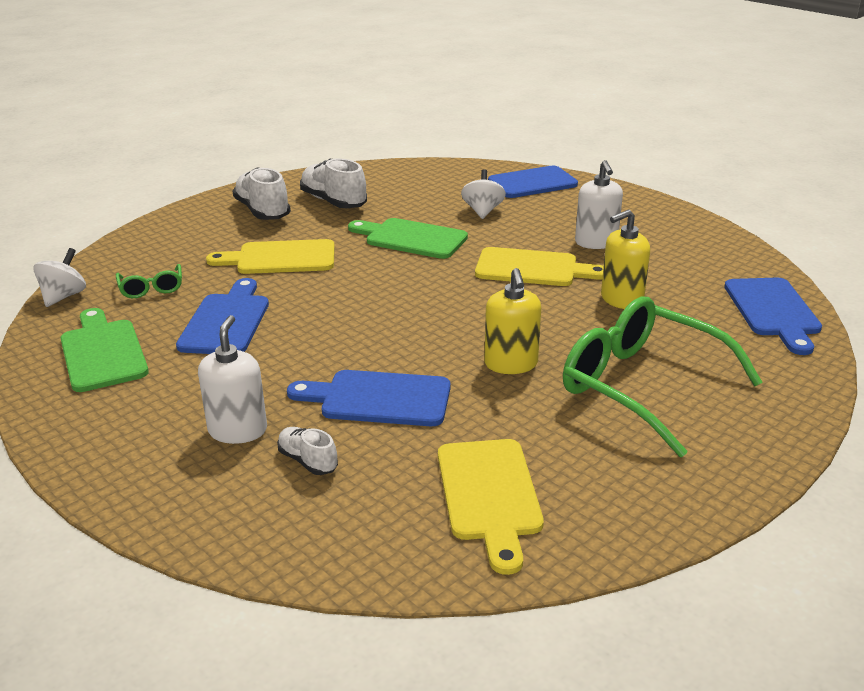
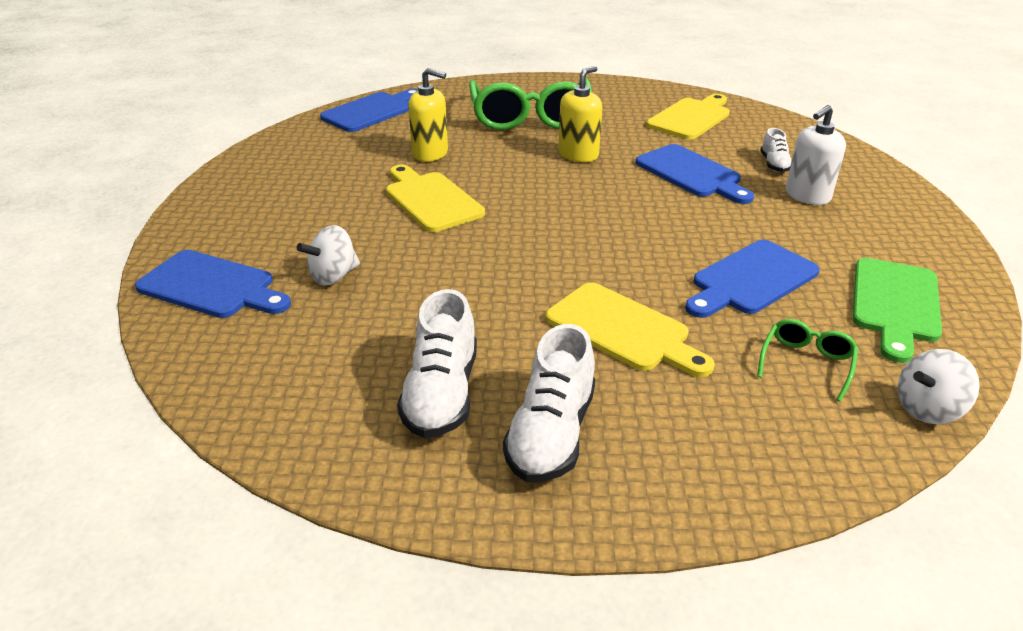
camera: 135 degrees left, 5 degrees up
green cutting board [348,218,468,259] -> none
white soap dispenser [575,160,623,249] -> none

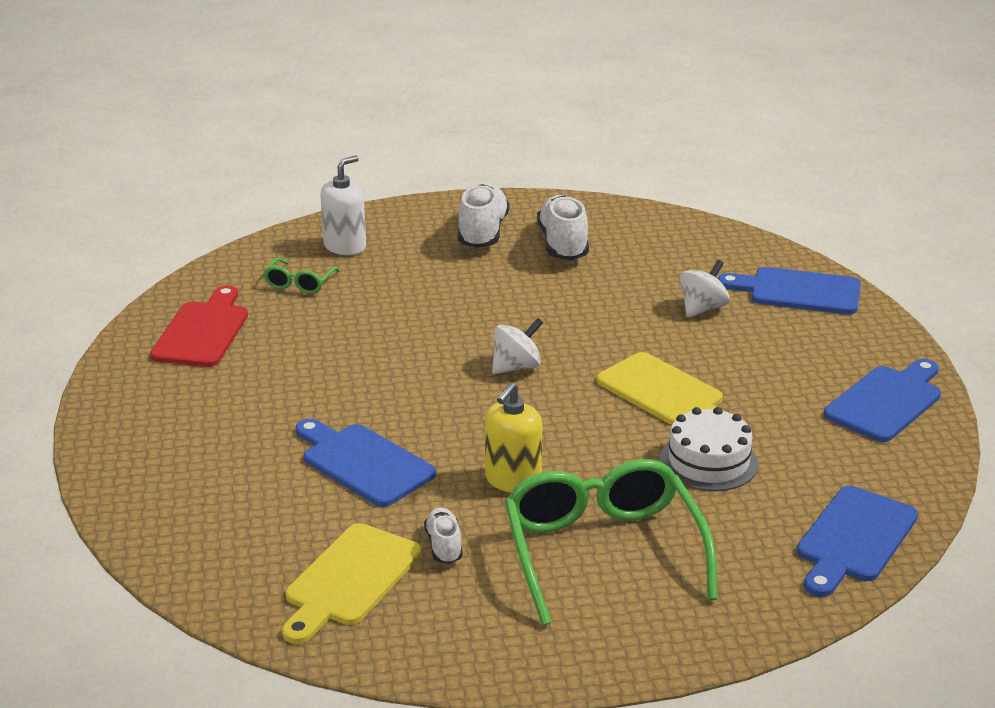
camera: 170 degrees right, 5 degrees down
yellow soap dispenser [408,68,448,162] -> white cake [660,407,758,491]
yellow cutting board [546,282,715,377] -> none
blue cutting board [685,240,820,318] -> blue cutting board moved to [824,359,941,442]
white shoe [760,128,792,172] -> white shoe moved to [424,507,463,564]
white soap dispenser [786,105,846,205] -> white soap dispenser moved to [321,155,366,255]
green cutting board [853,258,942,363] -> red cutting board [150,286,248,367]
white spinning top [898,349,980,424] -> white spinning top moved to [492,318,543,374]

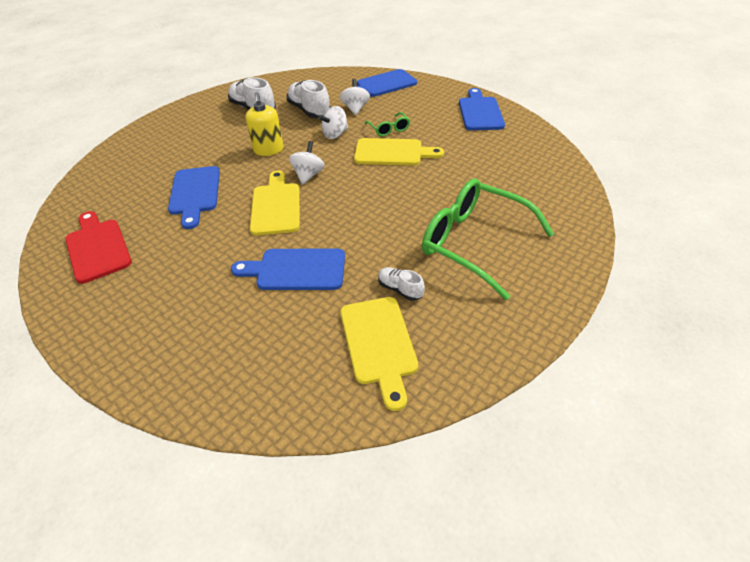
camera: 40 degrees left, 15 degrees up
green glasses [263,258,340,294] -> green glasses moved to [365,112,410,137]
white soap dispenser [321,155,366,255] -> none
white shoe [458,184,509,248] -> white shoe moved to [286,80,331,118]
yellow soap dispenser [485,382,542,493] -> yellow soap dispenser moved to [246,92,283,156]
white cake [660,407,758,491] -> none
blue cutting board [797,486,918,597] -> blue cutting board moved to [168,166,220,229]
none -> yellow cutting board [250,170,300,236]
none -> white spinning top [318,106,348,139]

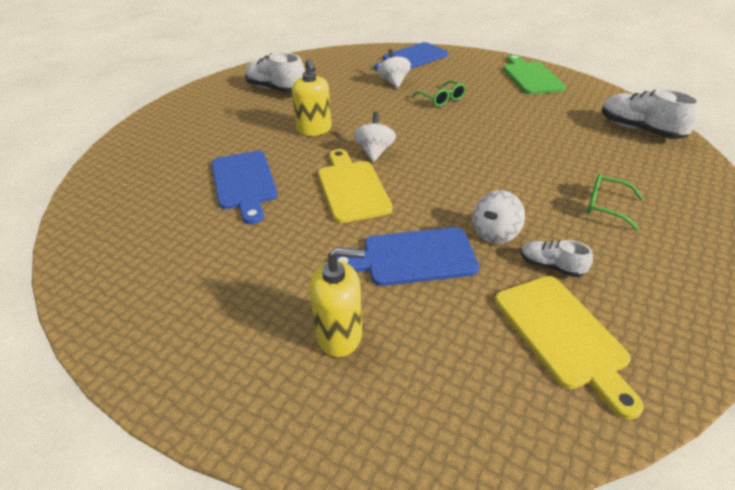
camera: 10 degrees left, 5 degrees down
red cutting board [65,211,132,284] -> none
white shoe [286,80,331,118] -> white shoe moved to [601,89,701,139]
white spinning top [318,106,348,139] -> white spinning top moved to [473,190,525,244]
yellow cutting board [354,138,444,166] -> none
green glasses [422,178,554,300] -> green glasses [587,174,643,230], size x0.44
blue cutting board [459,88,505,131] -> green cutting board [503,55,566,94]
none -> yellow soap dispenser [309,247,365,357]

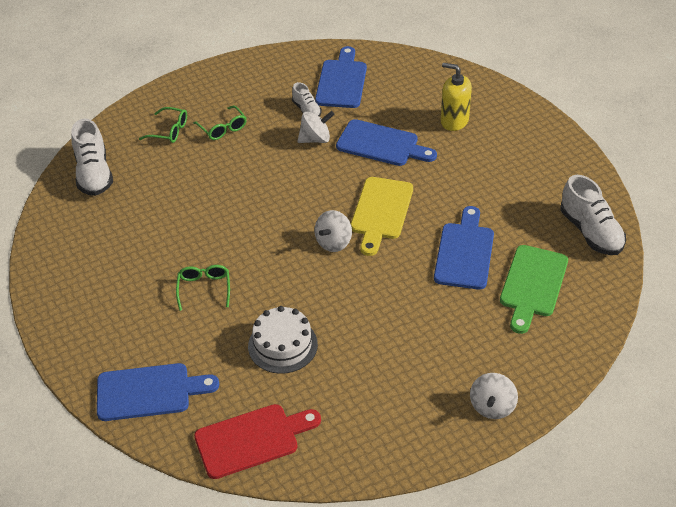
camera: 150 degrees left, 5 degrees up
white shoe [245,52,305,94] -> white shoe moved to [560,175,626,255]
yellow soap dispenser [292,59,332,136] -> none
white spinning top [377,49,411,88] -> white spinning top moved to [470,373,518,419]
yellow cutting board [495,276,644,420] -> blue cutting board [315,46,367,108]
green cutting board [503,55,566,94] -> green cutting board moved to [500,245,568,334]
none -> green glasses [139,107,187,143]
none -> red cutting board [194,404,321,479]
none -> white cake [248,306,318,374]

